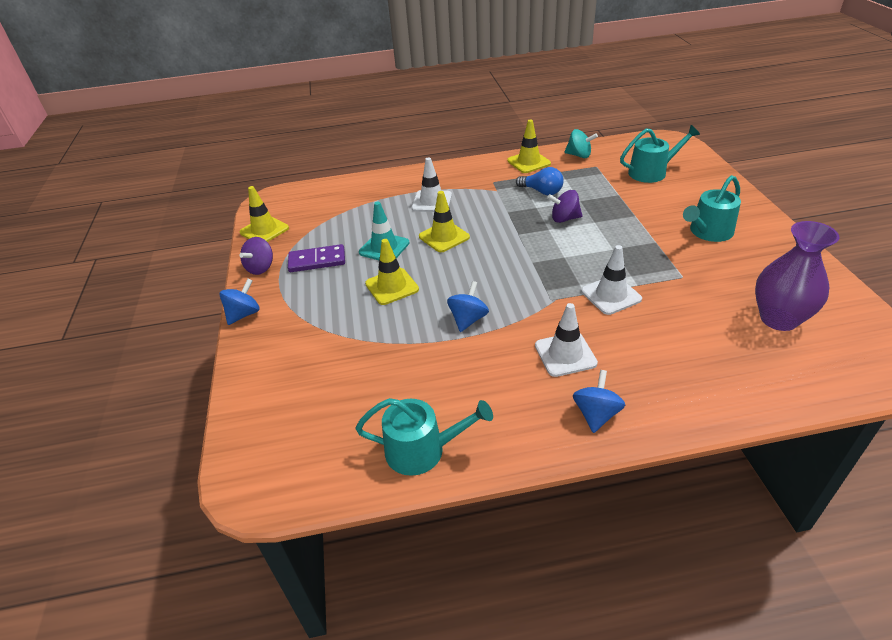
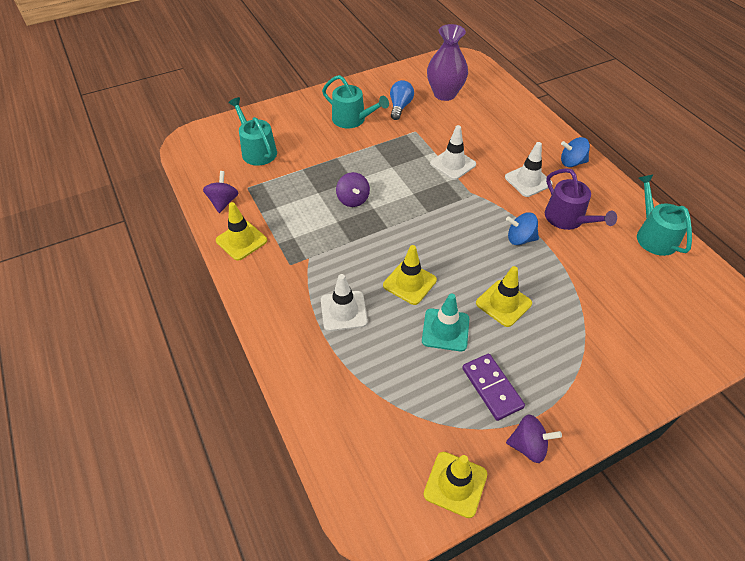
camera: 110 degrees left, 10 degrees up
blue spinning top [219,278,259,325] -> none
blue light bulb [516,167,563,195] -> blue light bulb moved to [390,80,414,120]
turquoise spinning top [564,129,598,158] -> purple spinning top [203,171,238,213]
none -> purple watering can [545,168,617,230]

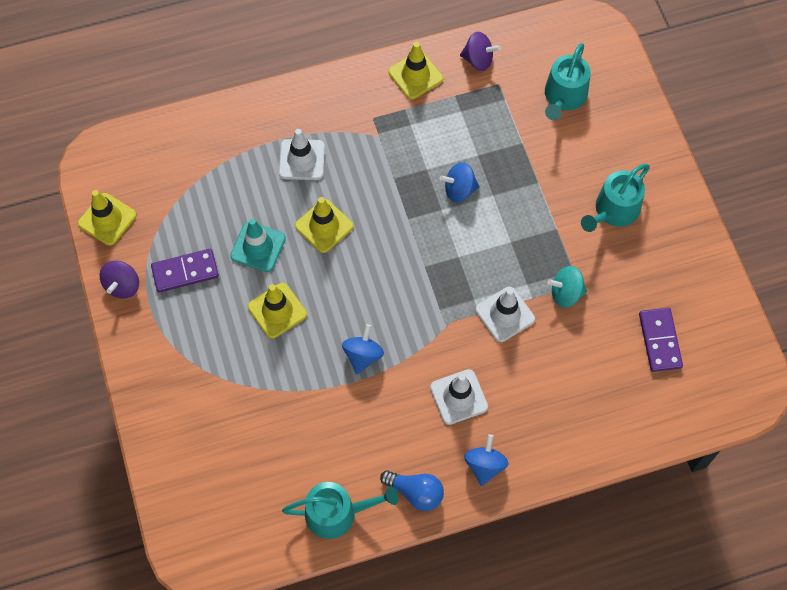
camera: 100 degrees right, 15 degrees up
turquoise watering can [228,97,277,166] -> turquoise watering can turned 135 degrees clockwise [545,43,591,120]
purple spinning top [336,172,370,207] -> blue spinning top [439,162,479,203]
blue light bulb [390,80,414,120] -> blue light bulb moved to [380,470,444,511]
purple vase [427,24,468,101] -> purple domino [639,308,683,372]
purple watering can [545,168,617,230] -> none
none -> turquoise spinning top [547,266,587,308]

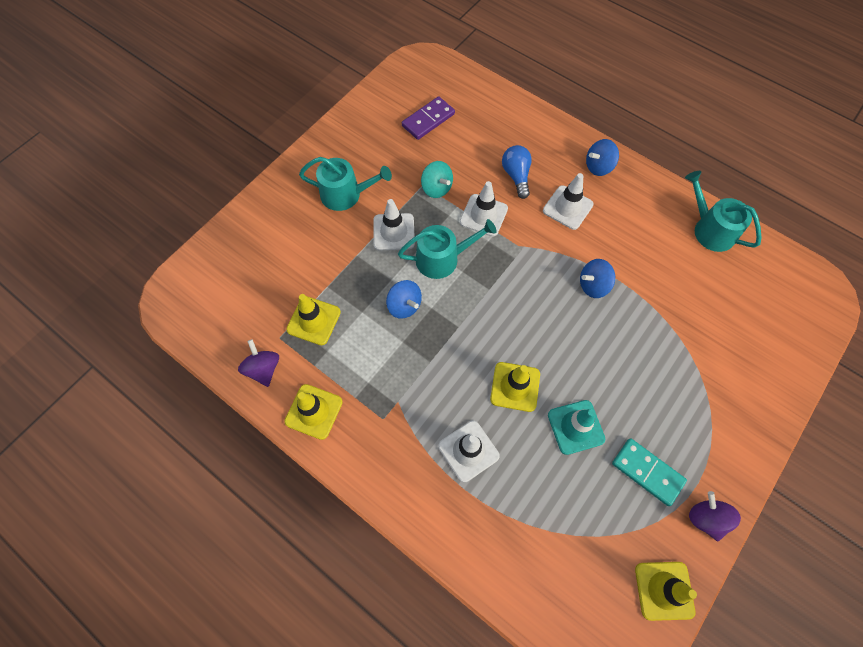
camera: 125 degrees left, 0 degrees up
purple spinning top [100,261,139,298] -> purple spinning top turned 90 degrees counterclockwise [689,491,741,541]
purple domino [151,249,219,293] -> turquoise domino [612,438,687,506]
yellow traffic cone [248,283,307,339] -> yellow traffic cone moved to [286,294,341,345]
blue light bulb [380,470,444,511] -> blue light bulb moved to [502,145,532,199]
turquoise watering can [545,43,591,120] -> turquoise watering can moved to [398,219,497,279]
none -> white traffic cone [373,199,415,250]

